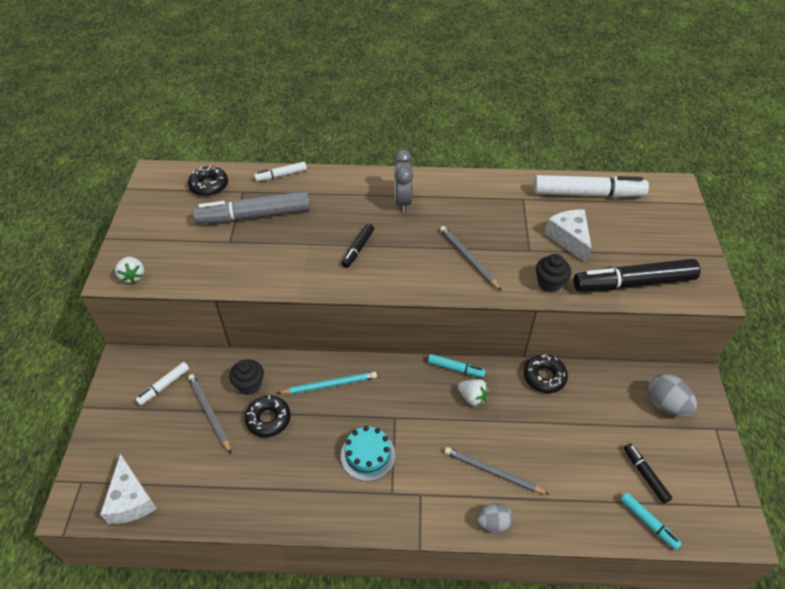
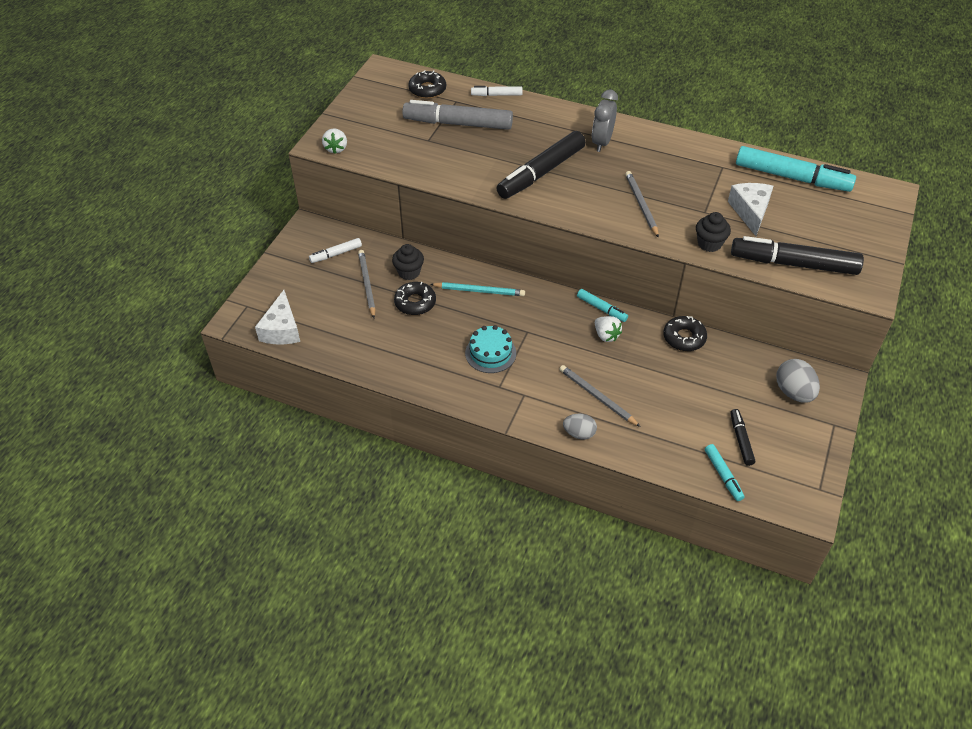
camera: 20 degrees right, 0 degrees up
black marker [342,224,374,268] -> black marker [497,131,586,199], size x2.05
white marker [533,175,649,198] -> turquoise marker [736,146,856,192]

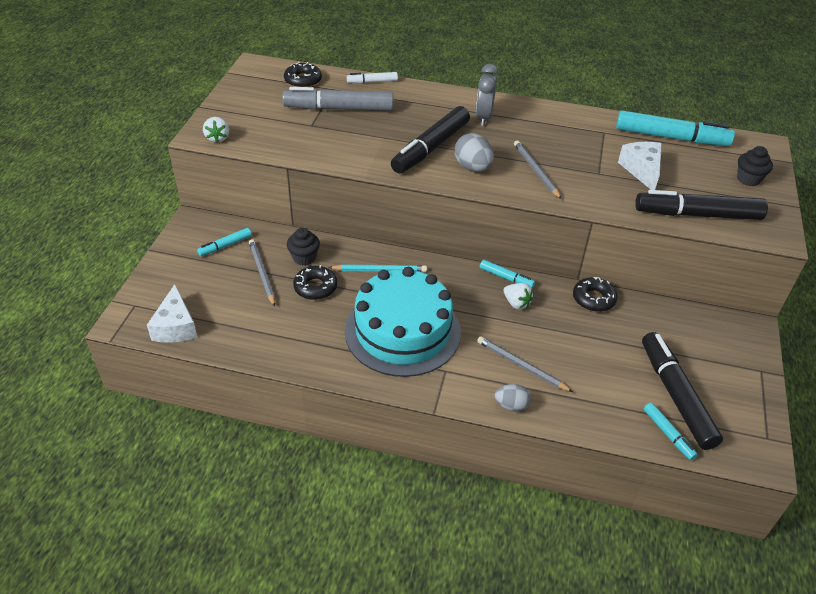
camera: 10 degrees left, 5 degrees down
white marker [309,238,362,263] -> turquoise marker [197,228,252,256]
turquoise cake [465,325,516,373] -> turquoise cake [345,267,461,377], size x2.16
black cupcake [696,212,731,252] -> black cupcake moved to [737,146,773,186]
black marker [730,409,755,466] -> black marker [642,332,723,450], size x2.05
grey egg [776,359,820,403] -> grey egg moved to [455,133,494,172]

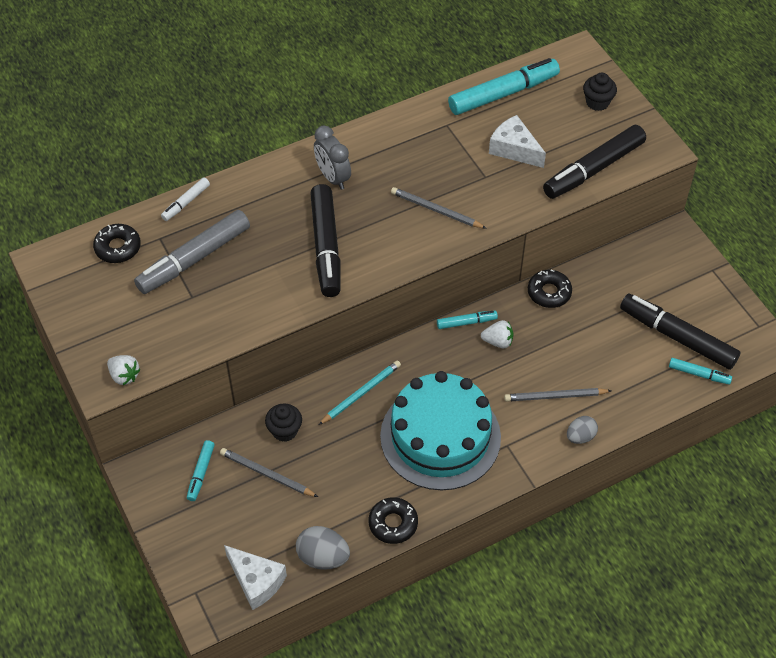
camera: 40 degrees left, 10 degrees up
black donut [293,265,337,300] -> black donut moved to [369,497,418,544]
grey egg [455,133,494,172] -> grey egg moved to [296,526,350,570]

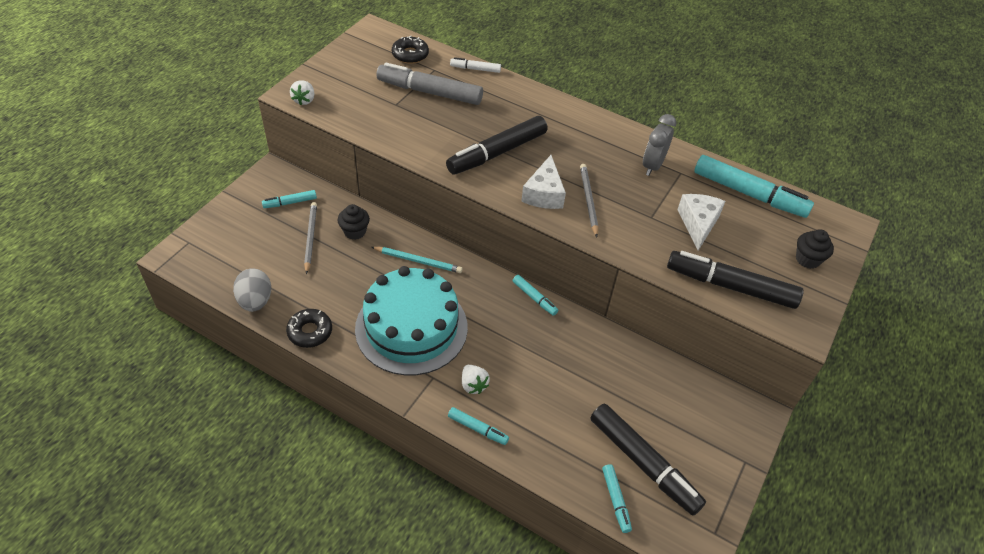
camera: 55 degrees right, 5 degrees down
white cheese [224,545,287,610] -> white cheese moved to [521,155,566,209]
grey clock [314,126,351,190] -> grey clock moved to [643,114,676,176]
white strawberry [481,320,514,348] -> white strawberry moved to [462,365,490,394]
grey pencil [504,388,612,402] -> none
black donut [528,270,572,308] -> none
grey egg [567,416,598,444] -> turquoise marker [448,407,509,445]
black marker [620,293,741,370] -> black marker turned 135 degrees clockwise [590,403,706,516]

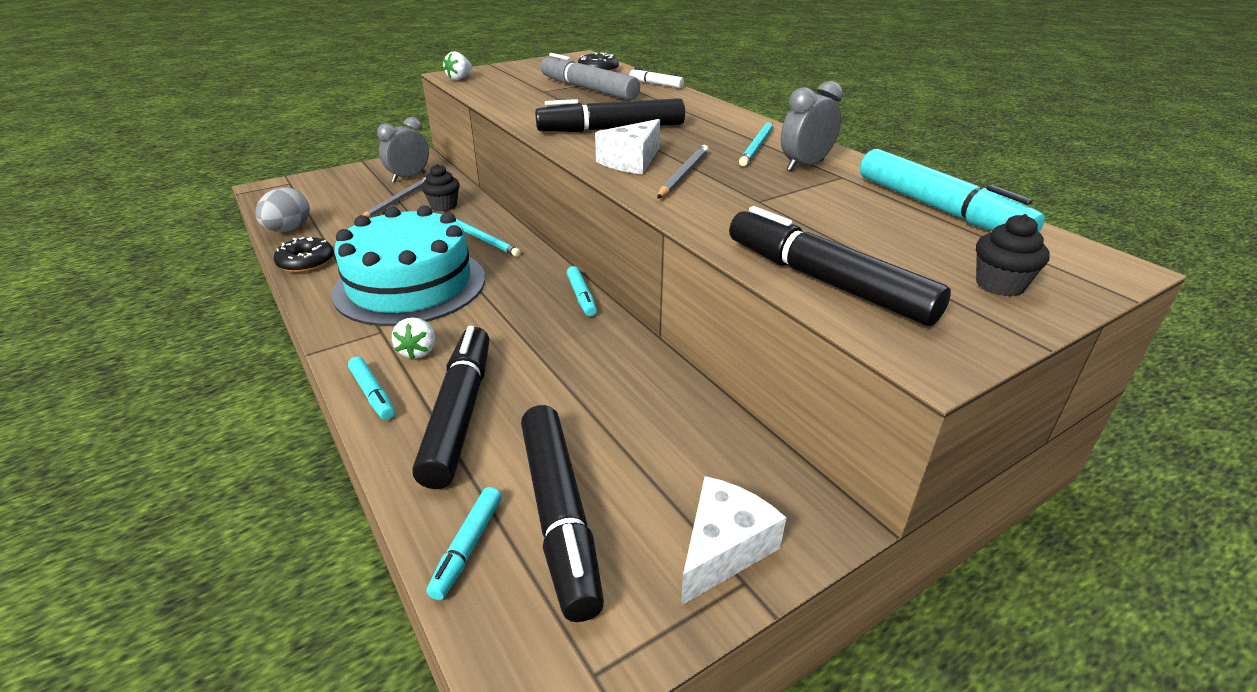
camera: 30 degrees right, 15 degrees down
turquoise marker [262,190,317,208] -> grey clock [377,117,429,182]
white cheese [677,194,725,251] -> white cheese moved to [681,476,787,605]
none -> black marker [412,326,489,489]
none -> turquoise pencil [739,121,773,166]

